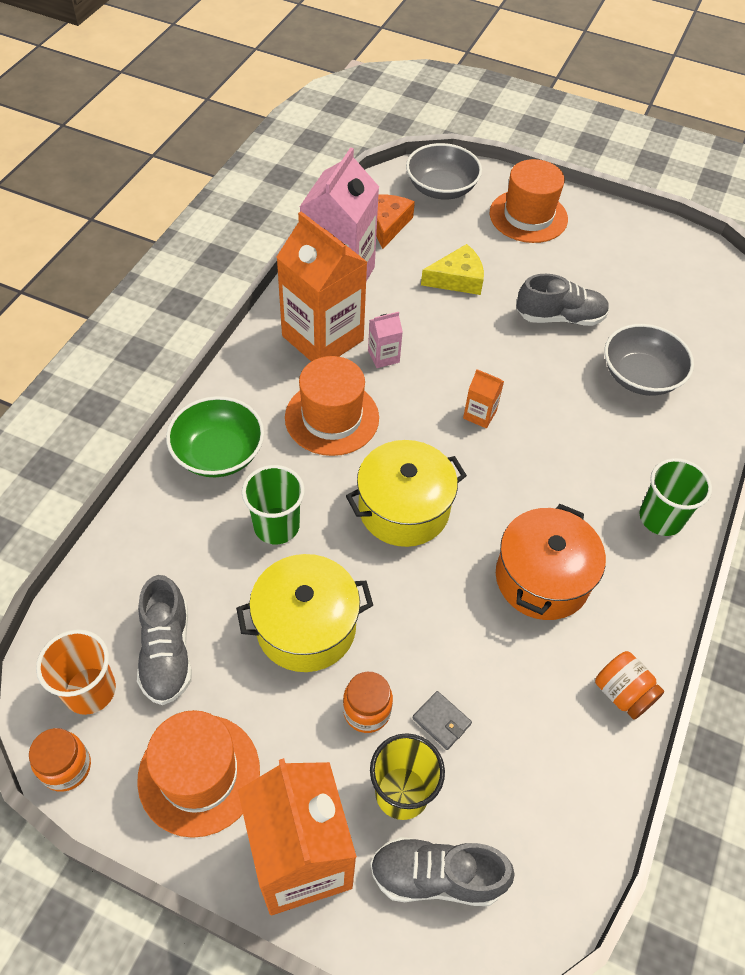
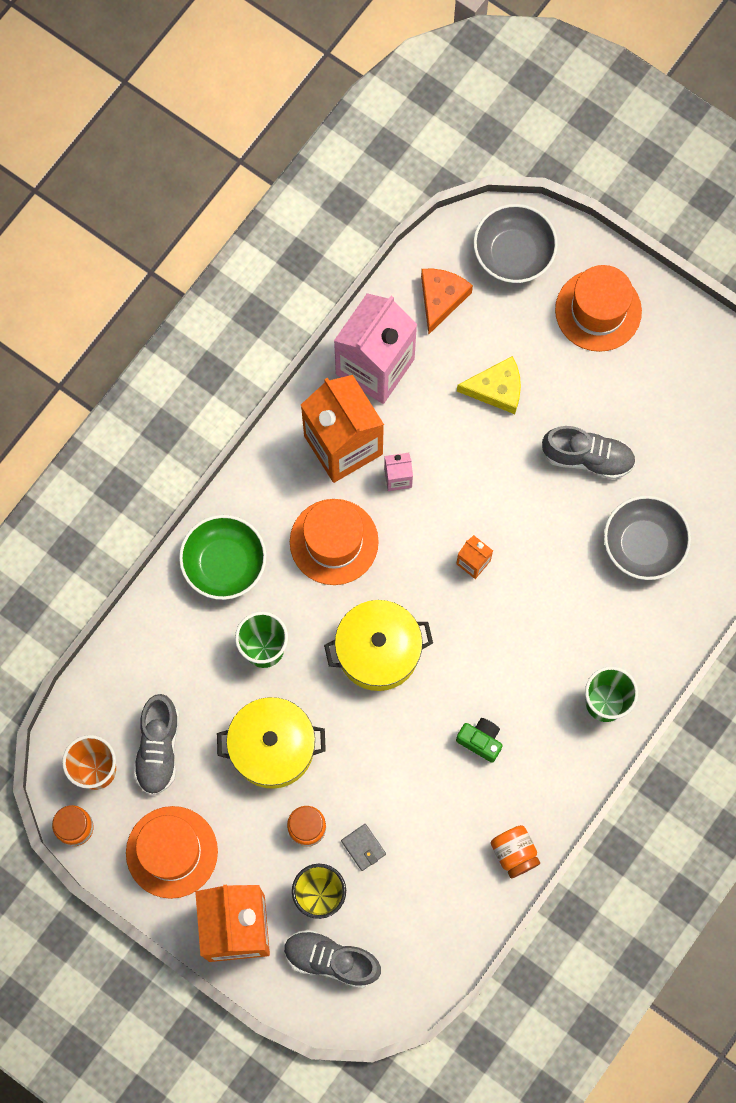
camera: 15 degrees right, 20 degrees up
orange pot [496,504,606,620] -> green camera [456,718,503,762]

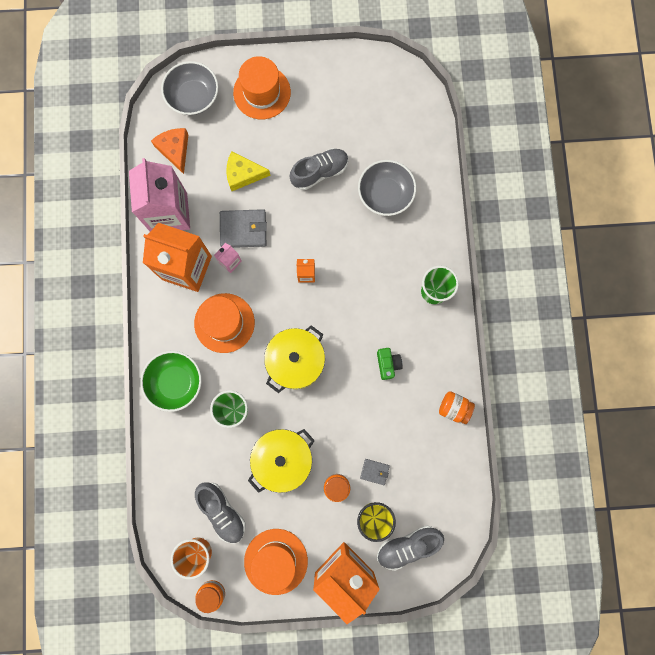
camera: 40 degrees left, 5 degrees up
green camera [456,718,503,762] -> green camera turned 90 degrees clockwise [377,348,402,380]
yellow cheese [457,356,521,414] -> yellow cheese turned 135 degrees counterclockwise [226,152,270,191]
none -> grey wallet [220,209,267,248]

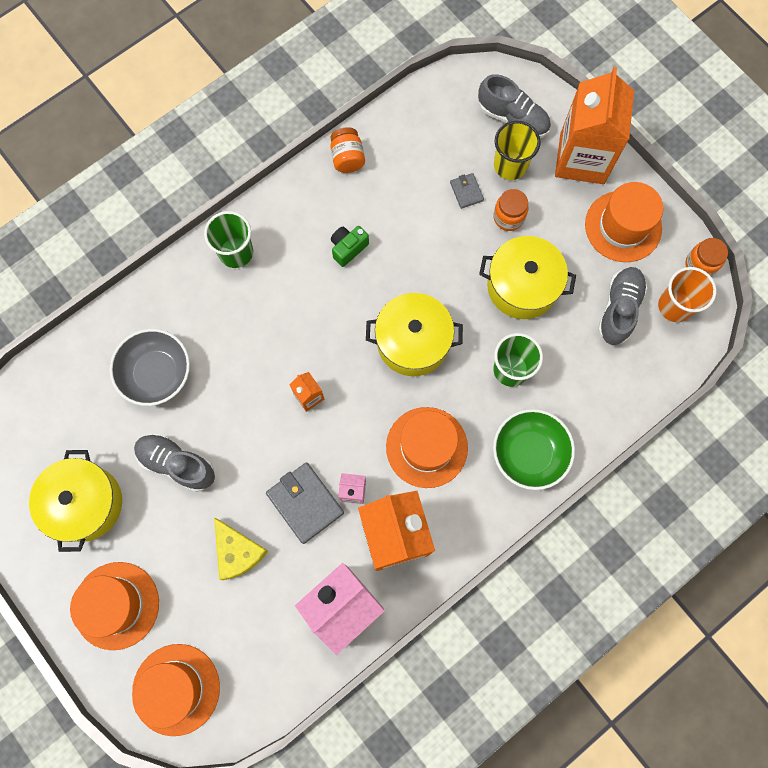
camera: 125 degrees left, 5 degrees down
orange cheese [151,128,188,174] -> none
grey bowl [161,61,218,115] -> orange hat [132,644,220,736]
none -> yellow pot [29,450,122,552]

